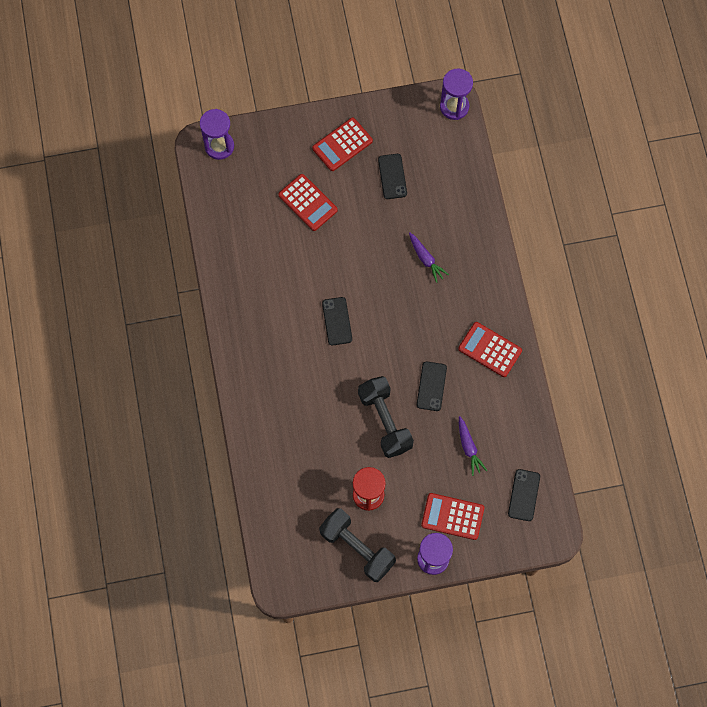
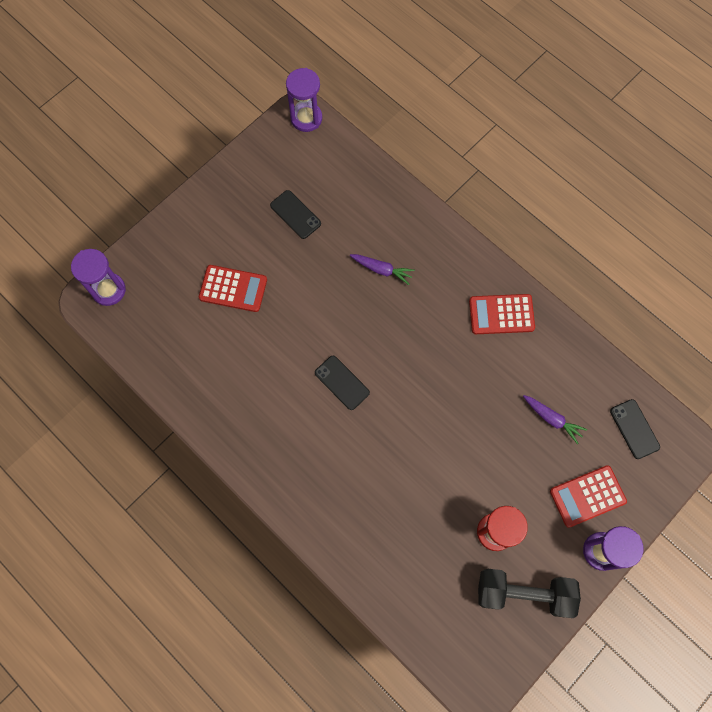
camera: 35 degrees left, 0 degrees up
red calculator [312,118,373,171] -> none
black dumbbell [358,376,414,458] -> none
black phone [417,361,447,411] -> none

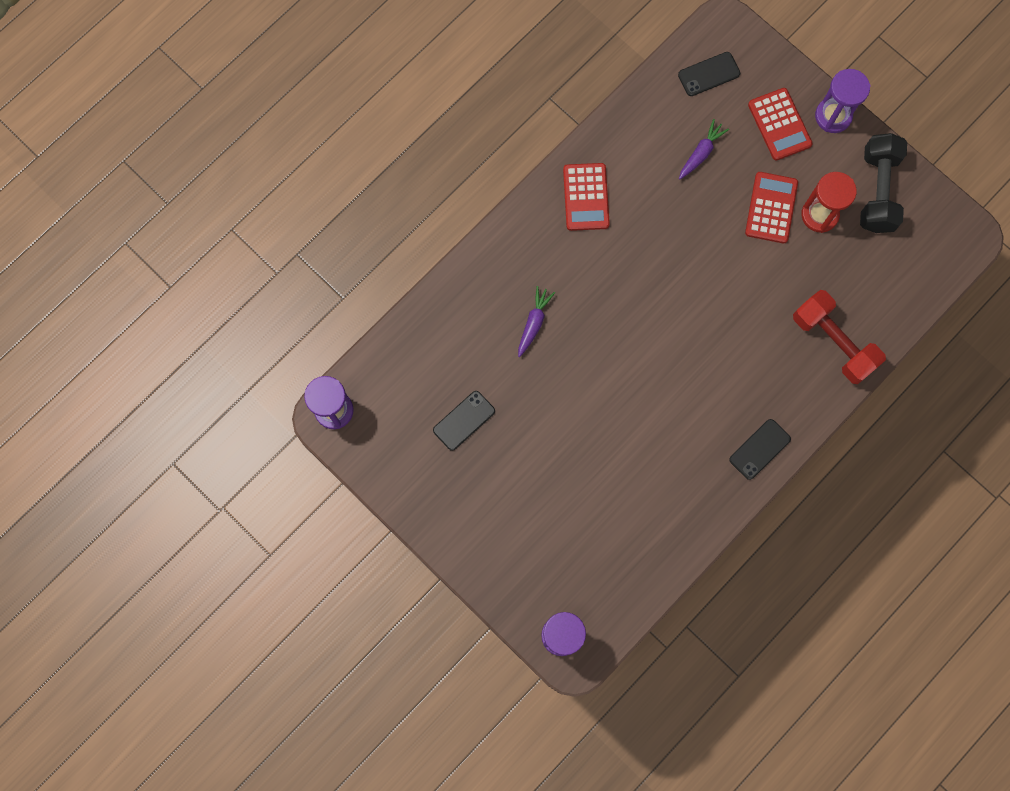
camera: 90 degrees left, 5 degrees up
red calculator [199,265,267,312] -> red calculator moved to [745,172,798,244]
black phone [315,356,370,410] -> black phone moved to [729,419,791,480]
none -> red dumbbell [793,290,886,384]

